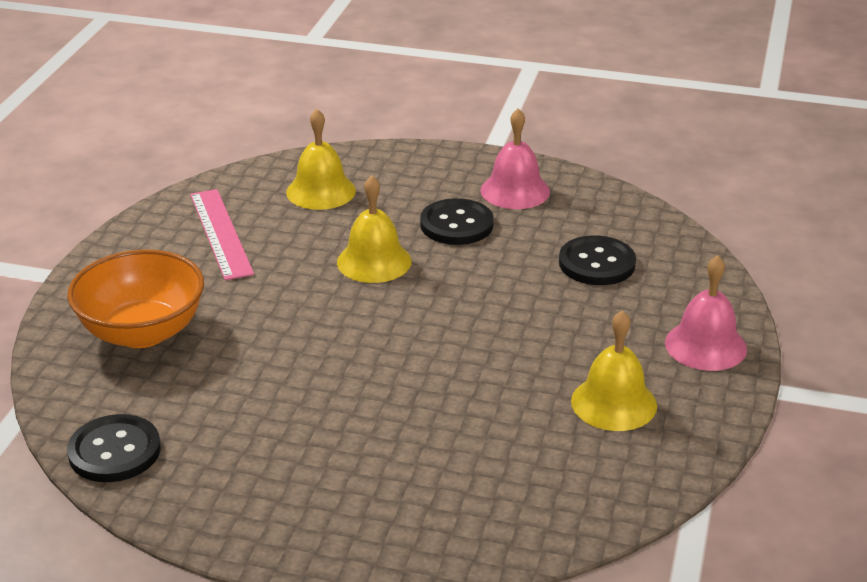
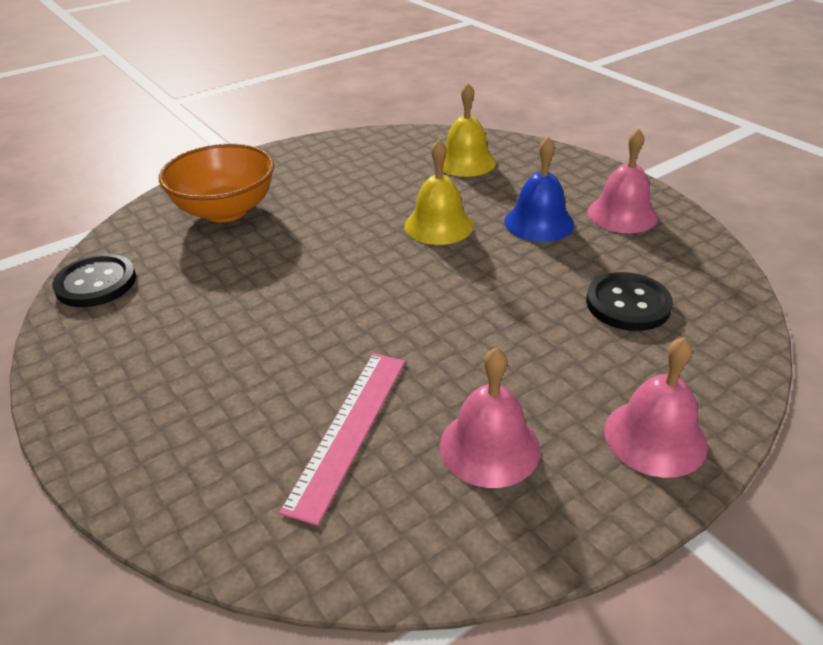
camera: 40 degrees right, 5 degrees up
pink ruler [190,189,254,280] -> pink ruler moved to [279,353,405,526]
black button [420,198,494,245] -> blue bell [504,137,574,242]
yellow bell [571,310,657,431] -> pink bell [440,347,540,488]

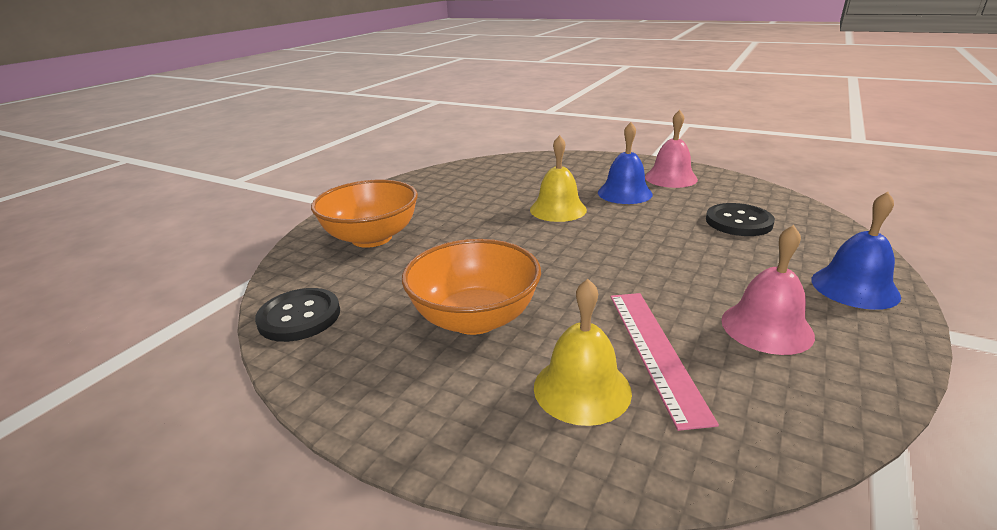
camera: 25 degrees left, 10 degrees down
yellow bell [442,83,496,177] -> yellow bell moved to [534,279,632,426]
pink bell [604,337,708,478] -> blue bell [811,192,901,310]
none -> orange bowl [402,239,541,335]

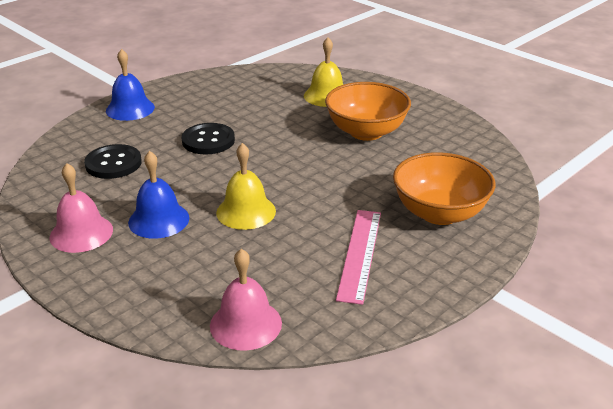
camera: 165 degrees left, 5 degrees up
black button [255,288,340,342] -> black button moved to [182,123,235,155]
pink ruler [611,293,719,431] -> pink ruler moved to [336,210,381,305]
pink bell [721,225,815,355] -> pink bell moved to [210,249,282,351]

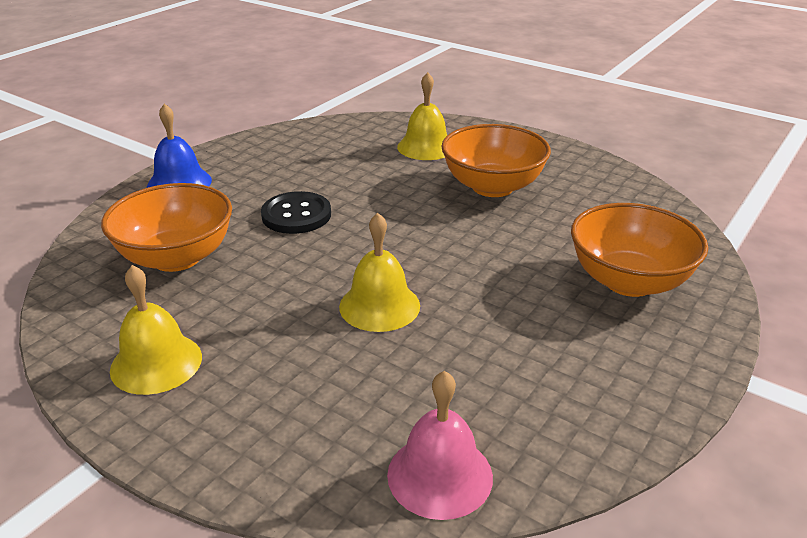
camera: 10 degrees left, 0 degrees up
pink bell [50,163,113,253] -> yellow bell [110,265,202,395]
black button [84,144,142,179] -> orange bowl [101,183,232,272]
blue bell [128,151,189,239] -> none
pink ruler [336,210,381,305] -> none

